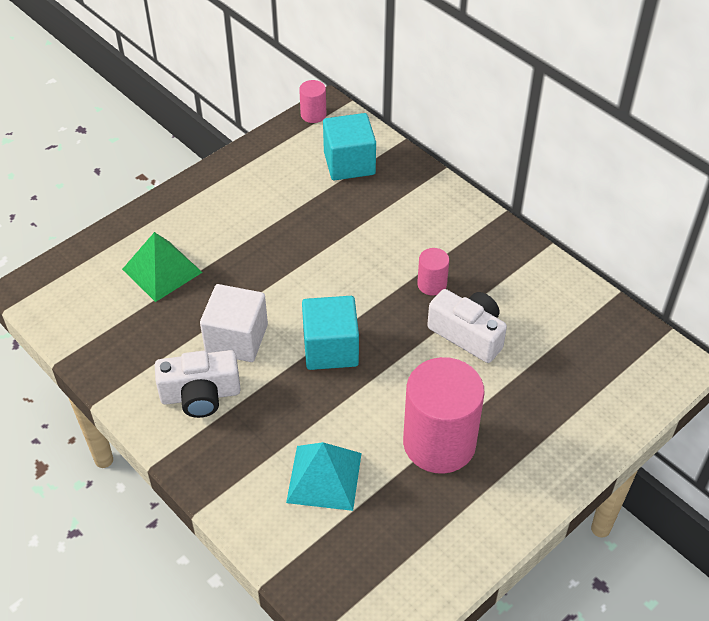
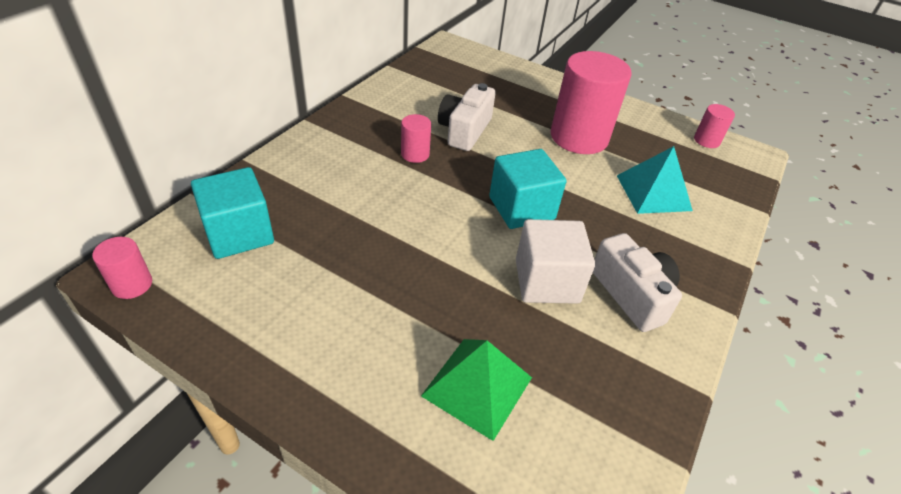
camera: 110 degrees left, 5 degrees down
none -> pink cylinder [694,104,735,148]

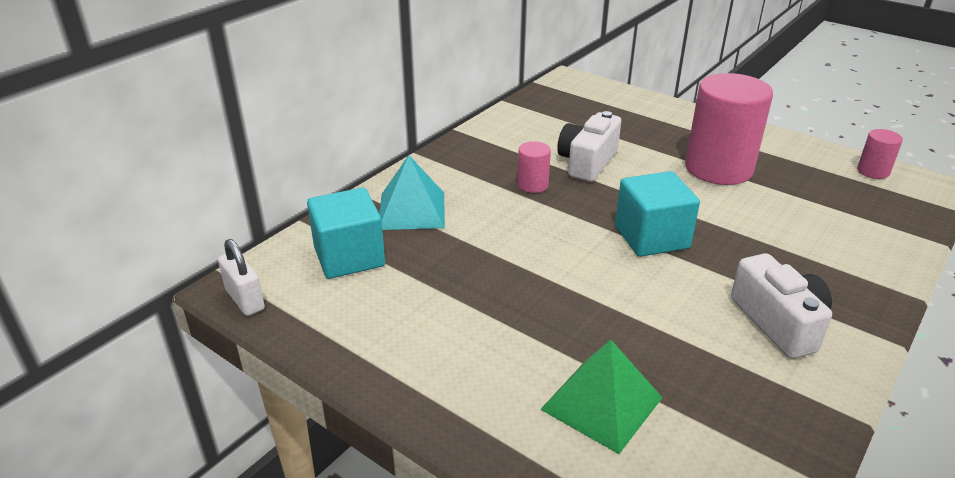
camera: 10 degrees right, 10 degrees down
pink cylinder [92,237,152,299] -> white padlock [218,239,265,316]
white cube [516,219,595,304] -> none
turquoise pyramid [617,146,693,214] -> turquoise pyramid moved to [379,155,445,230]

